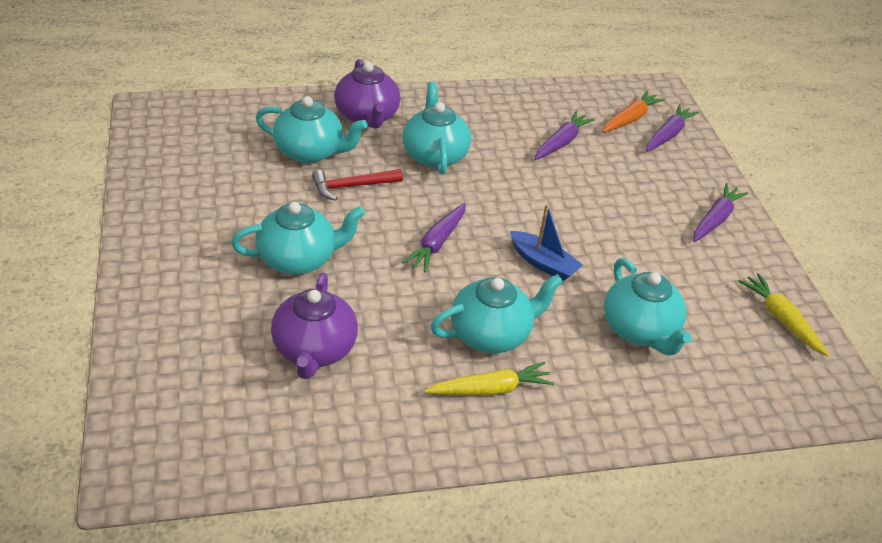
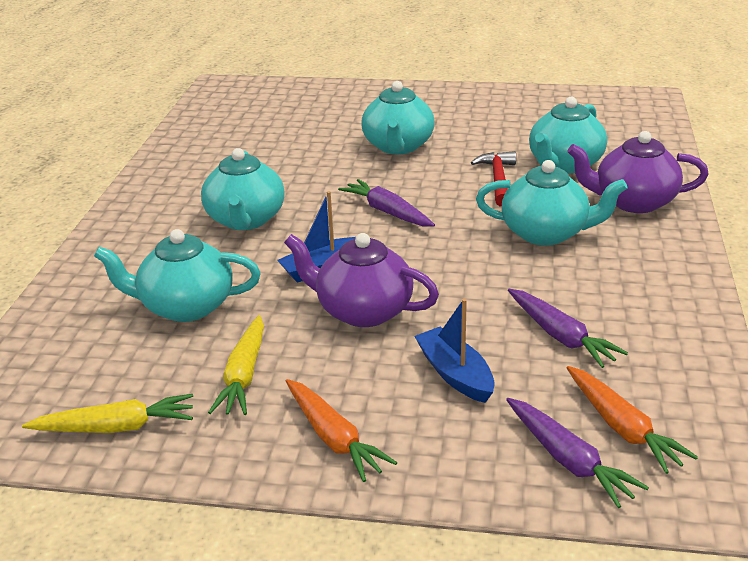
camera: 115 degrees right, 10 degrees down
purple teapot [271,273,358,379] -> purple teapot moved to [284,233,439,327]
yellow carrot [424,362,554,396] -> yellow carrot moved to [208,315,264,415]
purple carrot [693,183,748,242] -> orange carrot [286,379,397,482]
none -> blue boat [414,299,495,403]

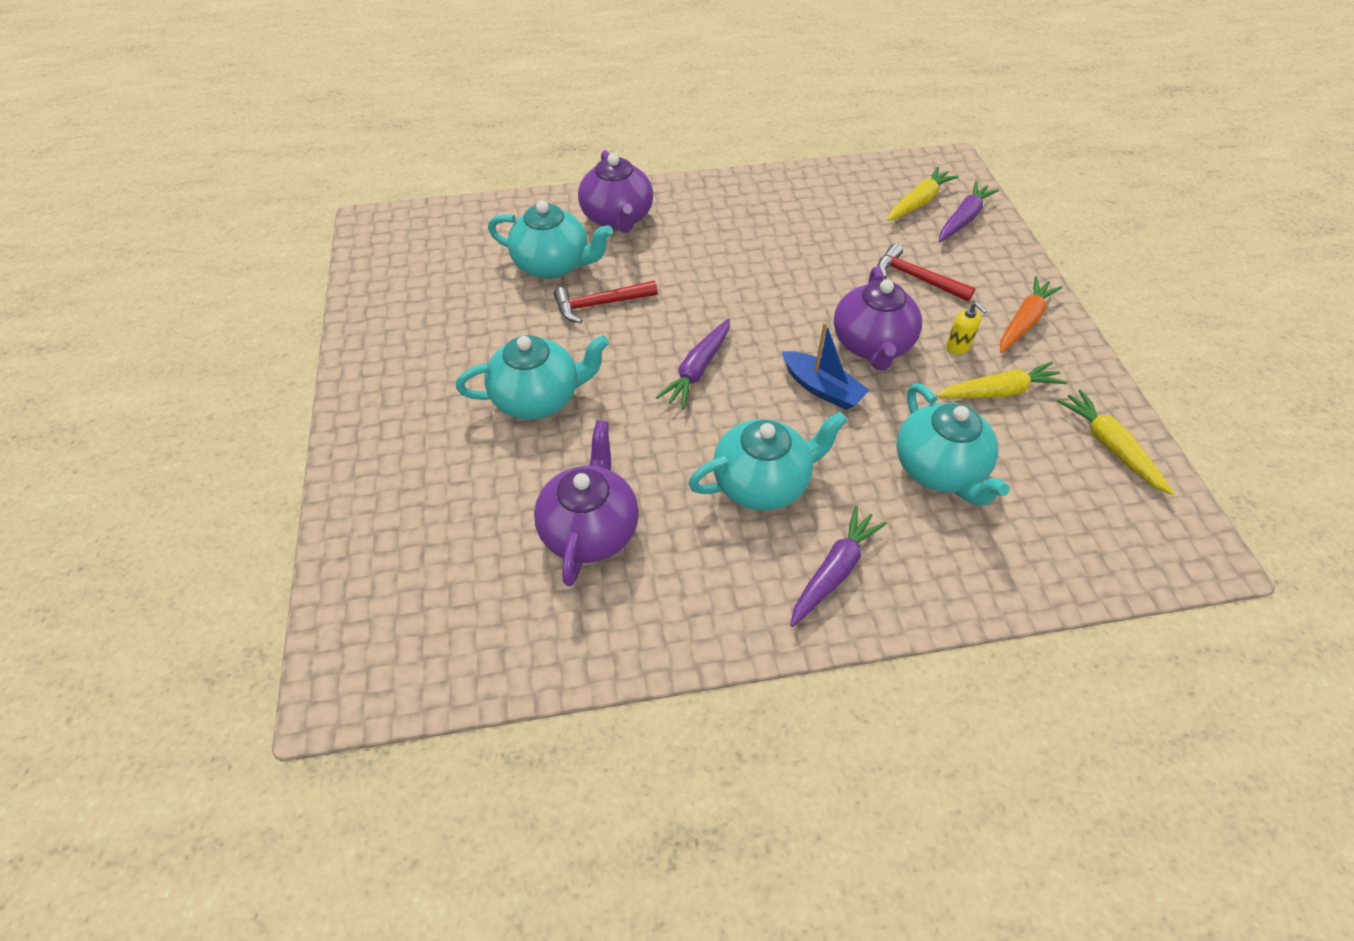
camera: 110 degrees left, 20 degrees up
blue boat [414,299,495,403] -> red hammer [877,243,975,302]
turquoise teapot [476,160,627,246] -> none
purple carrot [508,289,628,368] -> purple carrot moved to [790,506,887,627]
orange carrot [567,366,698,474] -> yellow carrot [887,167,959,221]
none -> purple teapot [534,420,639,586]
none -> yellow soap dispenser [946,302,988,355]

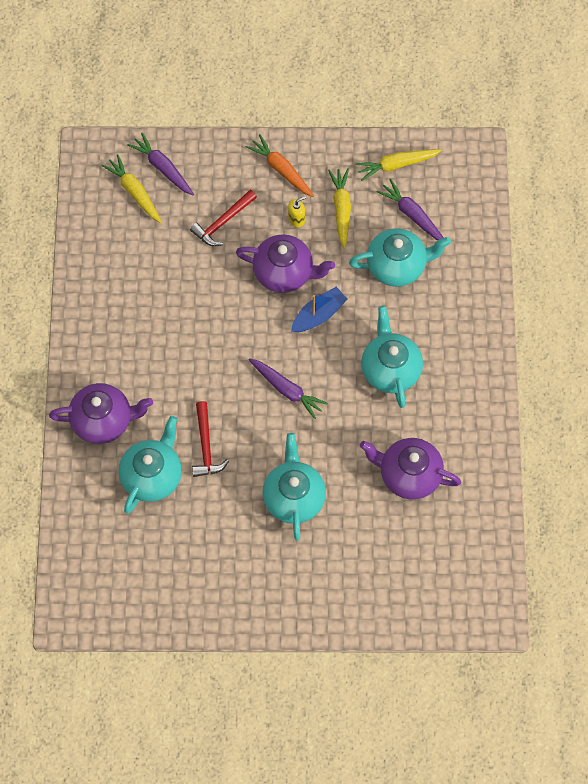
camera: 80 degrees left, 15 degrees up
purple carrot [790,506,887,627] -> purple carrot moved to [376,179,444,240]

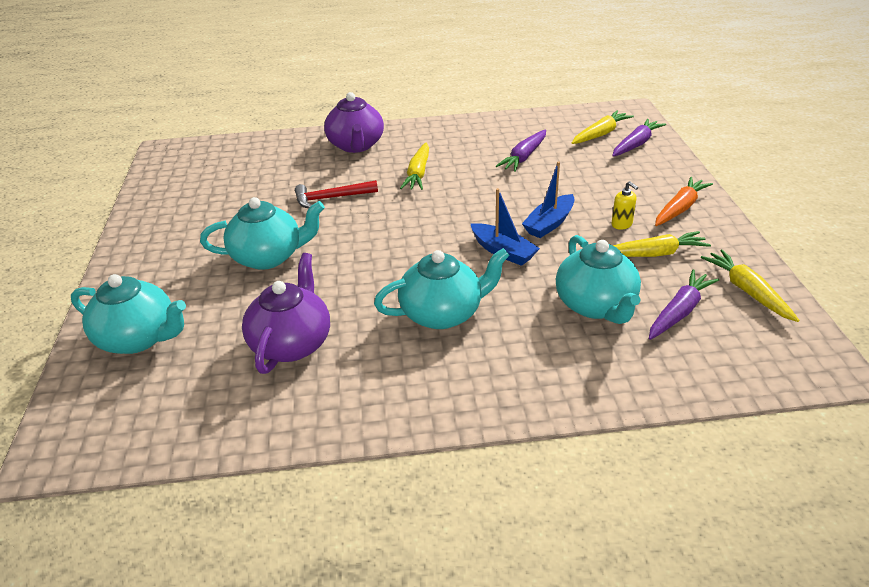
camera: 85 degrees right, 30 degrees down
turquoise teapot [119,416,182,514] -> turquoise teapot moved to [71,274,186,354]
red hammer [190,190,257,246] -> none
purple teapot [236,234,335,293] -> blue boat [522,162,575,238]
purple carrot [248,358,328,419] -> purple carrot moved to [496,130,546,172]
none -> yellow carrot [400,142,429,190]

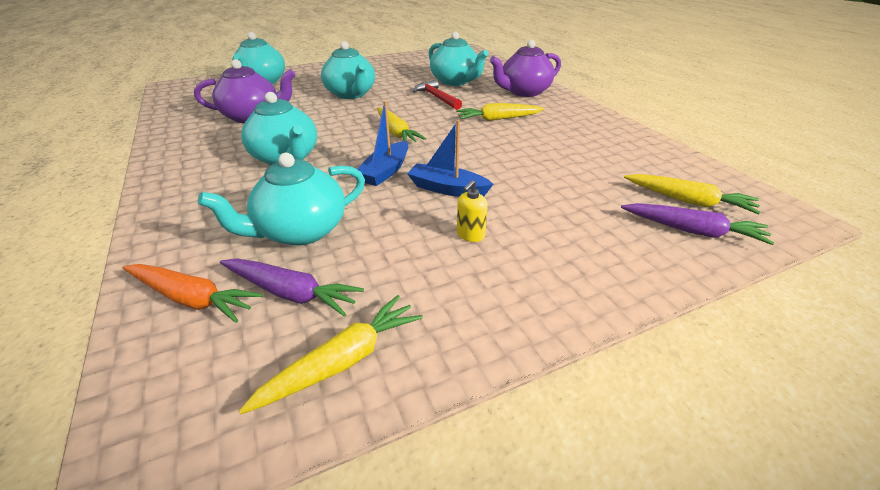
camera: 70 degrees right, 0 degrees up
purple carrot [496,130,546,172] -> none
yellow carrot [613,231,711,257] -> yellow carrot moved to [377,107,426,142]
orange carrot [655,177,713,226] -> orange carrot moved to [122,264,263,323]
none -> turquoise teapot [429,32,489,86]

